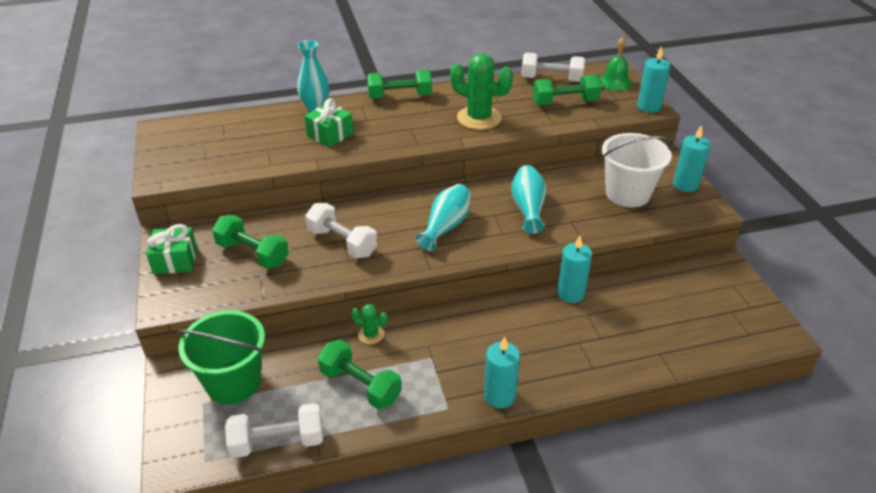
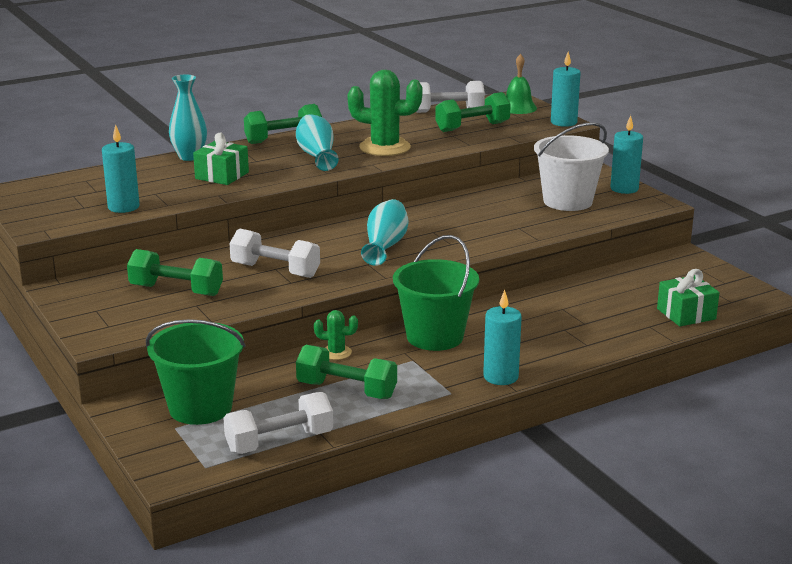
camera: 15 degrees left, 15 degrees down
green gift [146,224,197,274] -> green gift moved to [657,269,719,326]
turquoise vase [511,165,546,234] -> turquoise vase moved to [296,114,339,171]
turquoise candle [557,235,592,303] -> turquoise candle moved to [102,124,140,213]
none -> green bucket [393,235,479,351]

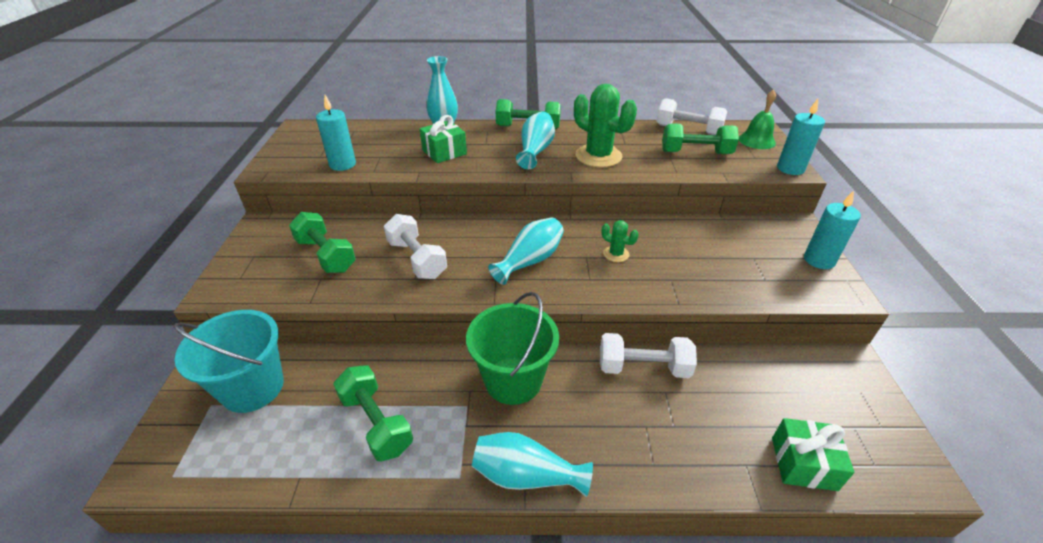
camera: 30 degrees right, 15 degrees up
green bucket [146,319,246,425] -> turquoise bucket [173,310,284,413]
white dumbbell [223,392,333,454] -> white dumbbell moved to [600,333,697,378]
green cactus [314,310,358,360] -> green cactus moved to [602,220,639,262]
turquoise candle [483,290,522,385] -> turquoise vase [472,432,593,497]
white bucket [534,122,609,211] -> none

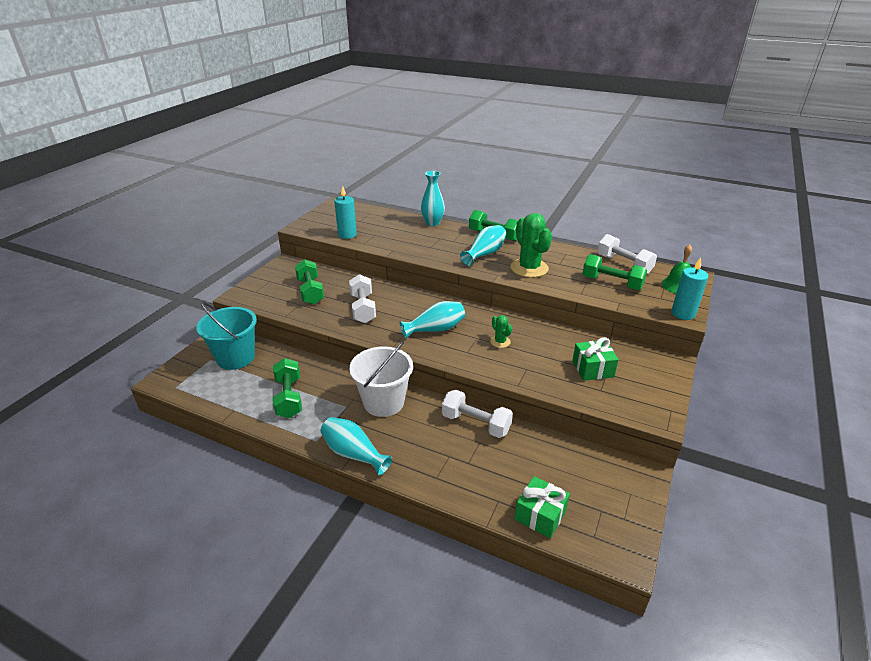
camera: 25 degrees right, 5 degrees down
green gift [420,115,467,163] -> green gift moved to [572,337,619,381]
green bucket [466,292,559,405] -> white bucket [349,341,413,417]
turquoise candle [804,191,861,269] -> none

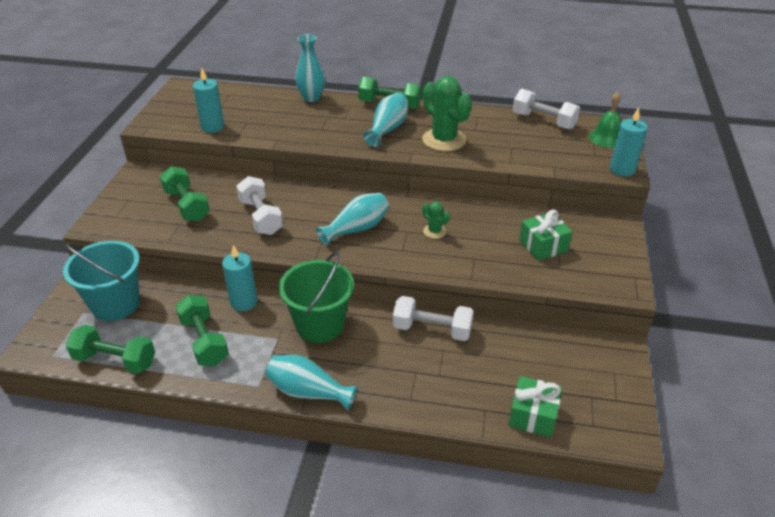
camera: 15 degrees left, 5 degrees up
white bucket [349,341,413,417] -> green bucket [279,251,354,343]
green dumbbell [582,254,647,290] -> green dumbbell moved to [66,325,155,374]
none -> turquoise candle [222,245,257,311]

